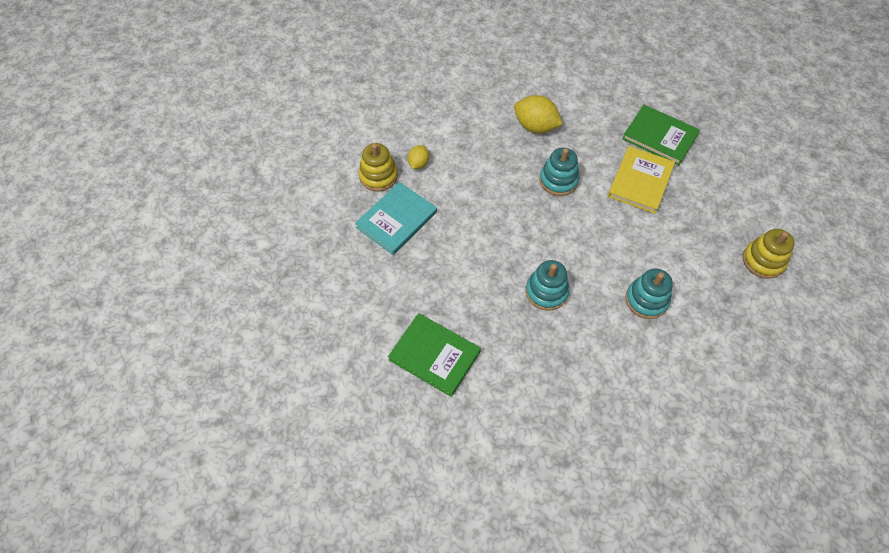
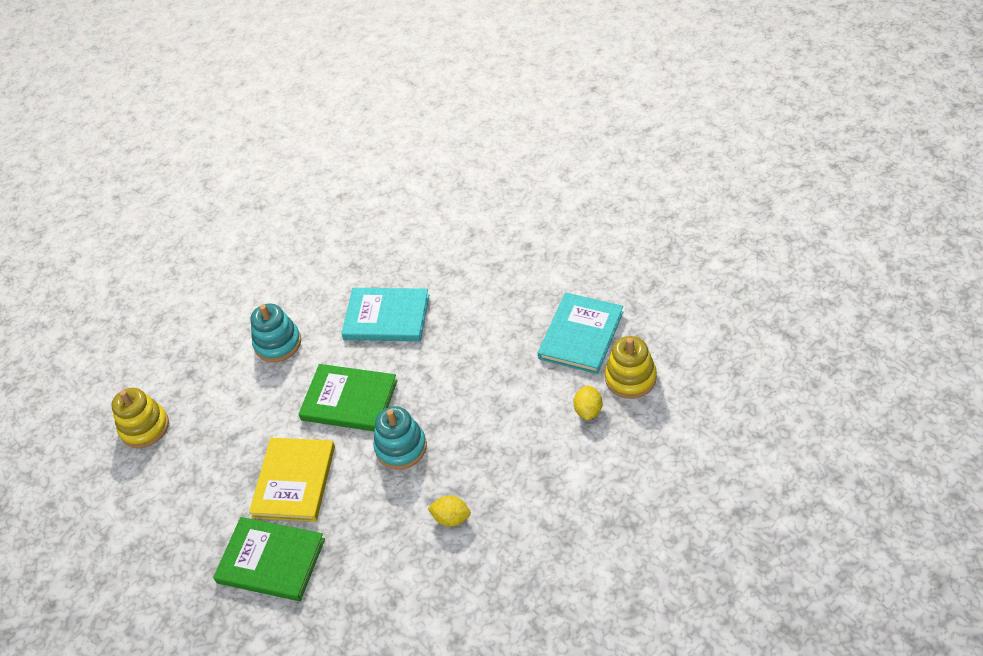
camera: 170 degrees right, 10 degrees down
green book [388,313,481,397] -> green book moved to [298,364,398,432]
yellow lemon [514,95,562,133] -> yellow lemon [428,496,471,527], size x0.57
turquoise stacking toy [526,260,569,311] -> turquoise book [341,288,429,342]

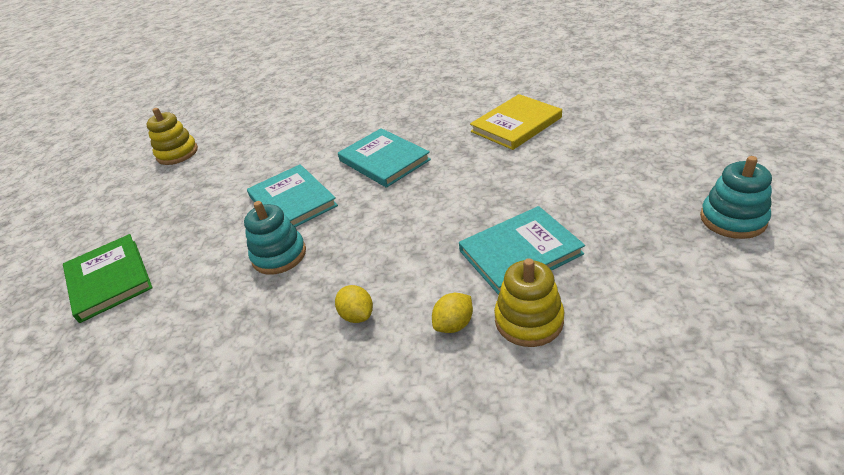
camera: 40 degrees right, 10 degrees down
yellow book [249,438,335,522] -> yellow book moved to [470,94,562,150]
turquoise stacking toy [251,303,301,362] -> turquoise stacking toy moved to [700,156,772,239]
green book [298,364,398,432] -> turquoise book [247,164,338,227]
yellow lemon [428,496,471,527] -> yellow lemon moved to [335,285,373,323]

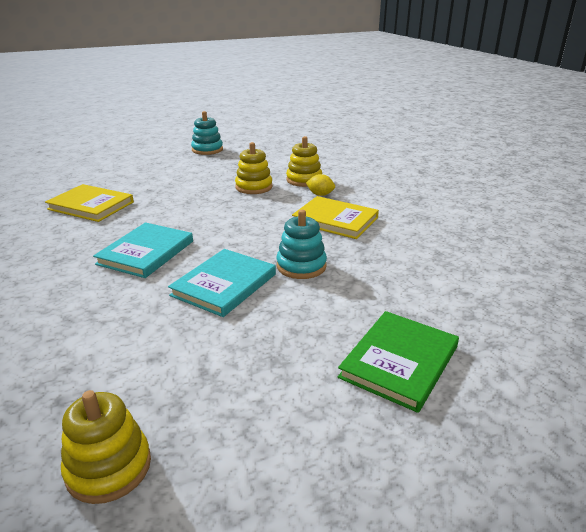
camera: 120 degrees left, 10 degrees down
yellow lemon [335,285,373,323] -> yellow book [292,196,379,239]
turquoise book [459,206,585,295] -> yellow stacking toy [235,142,273,194]

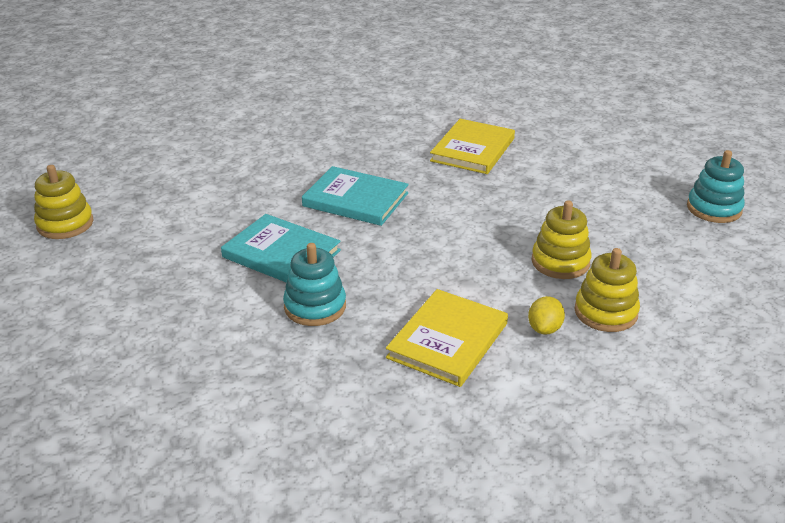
camera: 90 degrees right, 5 degrees up
green book [338,311,459,413] -> none

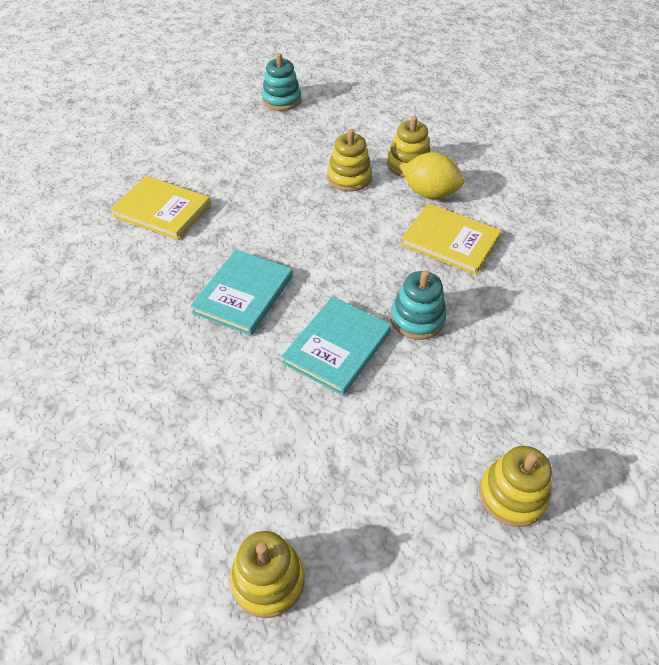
camera: 90 degrees left, 15 degrees up
yellow lemon [528,296,565,335] -> yellow lemon [401,152,464,199], size x1.75
none -> yellow stacking toy [479,446,552,527]

